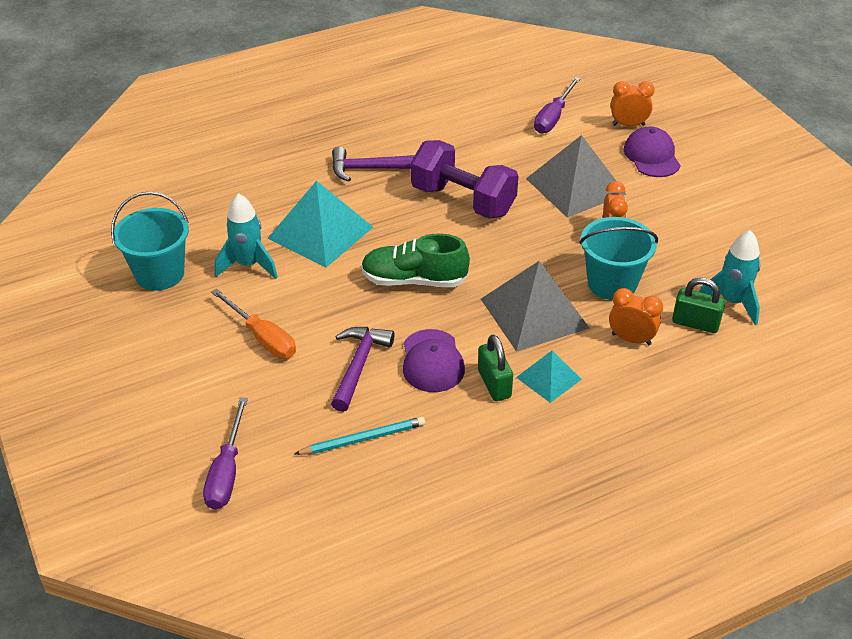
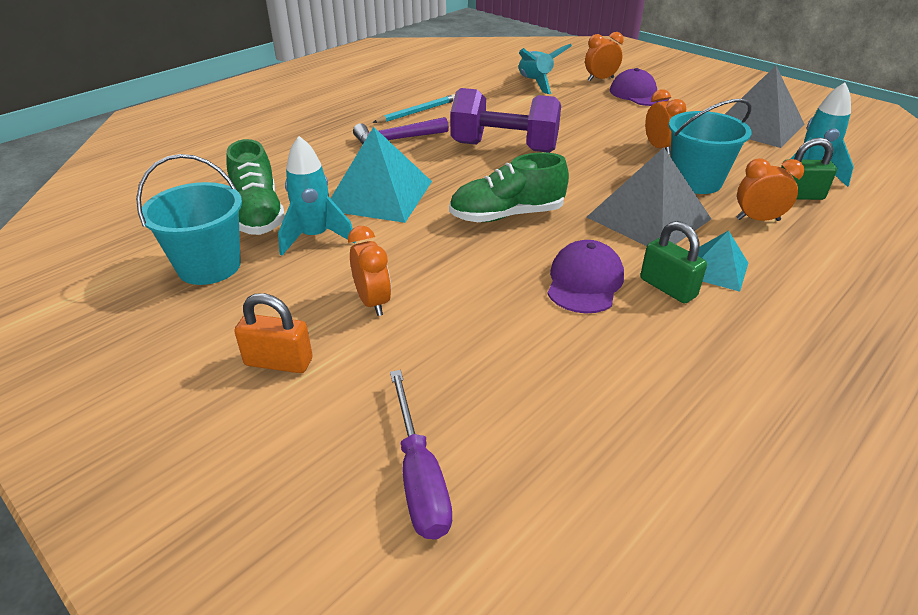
camera: 20 degrees left, 5 degrees down
orange screwdriver [211,289,296,359] -> orange clock [348,226,391,316]
turquoise pencil [294,417,425,455] -> turquoise pencil moved to [373,94,455,123]
purple hammer [331,327,394,412] -> none
purple cap [403,329,465,392] -> purple cap turned 135 degrees counterclockwise [548,240,624,313]
grey pyramid [526,135,626,218] -> grey pyramid moved to [725,66,805,148]
purple screwdriver [534,77,581,134] -> turquoise rocket [519,44,572,94]
none -> green shoe [227,139,285,235]
none -> orange padlock [234,293,313,373]

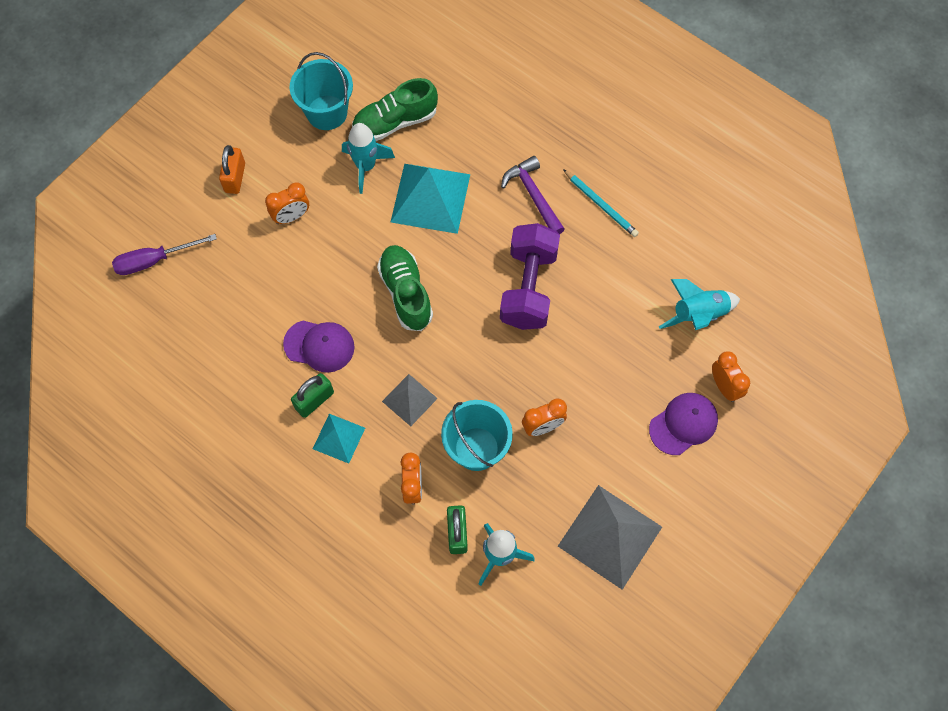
camera: 85 degrees right, 30 degrees up
grey pyramid [587,148,711,246] -> grey pyramid [382,374,438,426], size x0.54

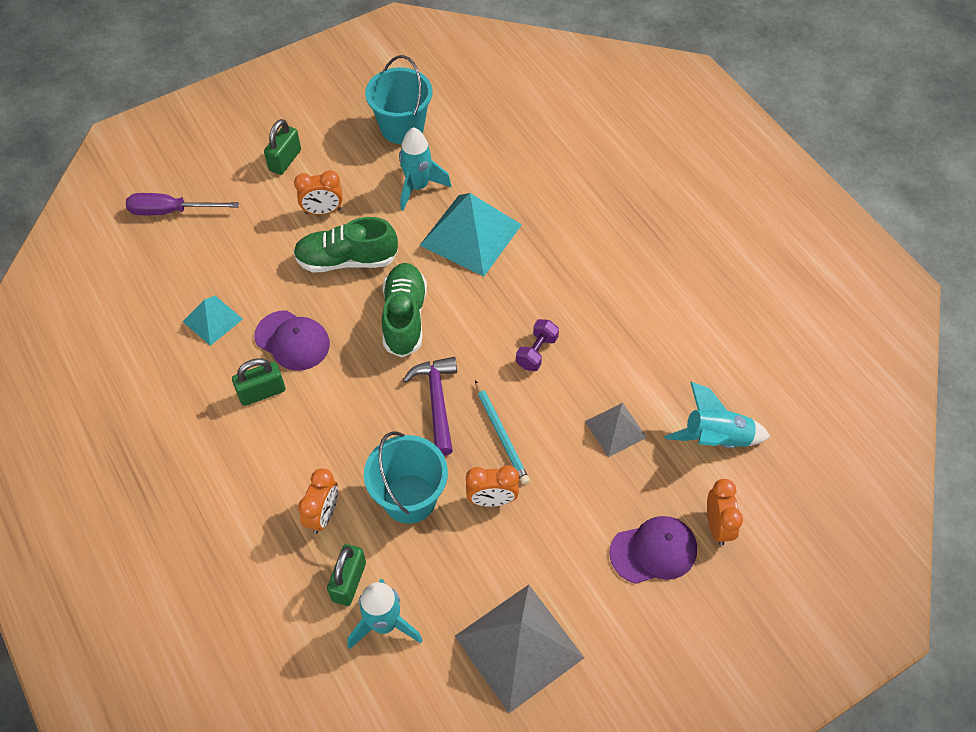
camera: 20 degrees right, 10 degrees down
orange padlock [219,145,245,194] -> green padlock [264,119,301,175]
turquoise pyramid [313,414,365,463] -> turquoise pyramid moved to [183,296,243,346]
green shoe [352,78,438,141] -> green shoe moved to [293,217,398,272]
grey pyramid [382,374,438,426] -> grey pyramid moved to [585,403,647,457]
purple dumbbell [500,223,560,330] -> purple dumbbell [516,319,559,371], size x0.46
purple hammer [501,156,565,234] -> purple hammer moved to [403,357,457,456]
turquoise pencil [563,169,639,237] -> turquoise pencil moved to [475,380,530,484]

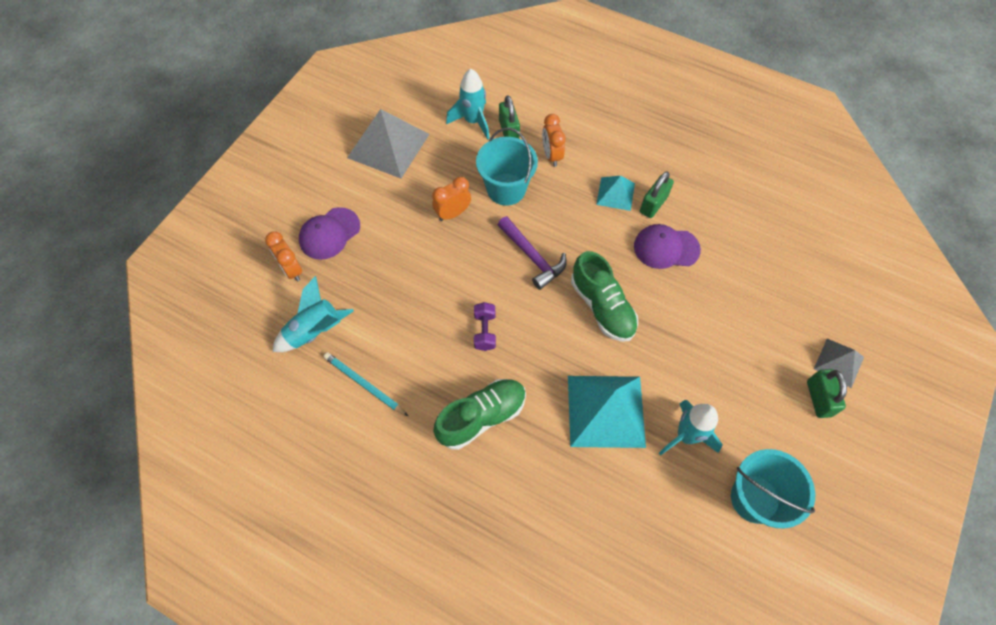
camera: 150 degrees right, 5 degrees up
purple screwdriver [126,193,239,215] -> none
turquoise pyramid [183,296,243,346] -> turquoise pyramid moved to [596,176,635,211]
green shoe [293,217,398,272] -> green shoe moved to [433,379,526,450]
orange clock [294,170,343,215] -> none
turquoise pencil [475,380,530,484] -> turquoise pencil moved to [323,352,408,416]
grey pyramid [585,403,647,457] -> grey pyramid moved to [814,339,864,388]

